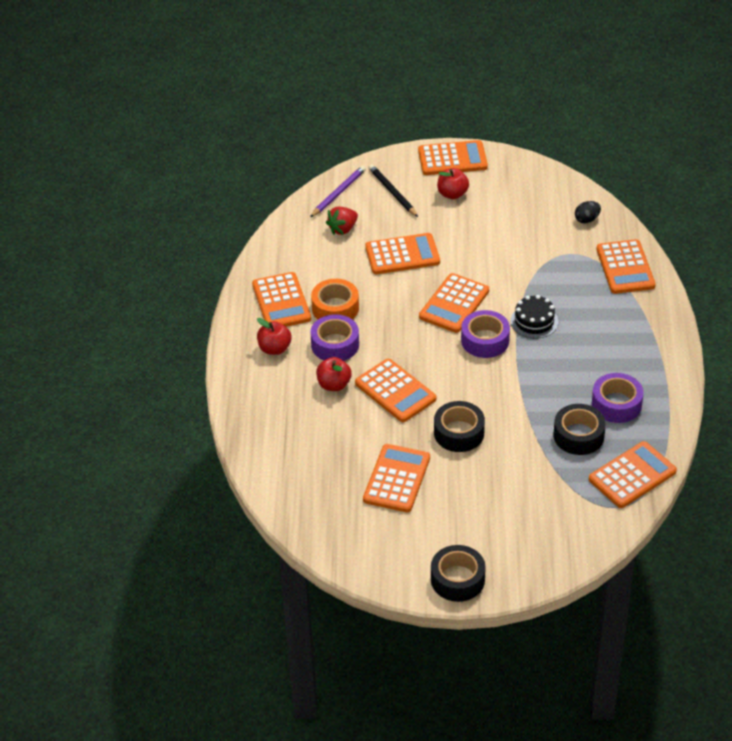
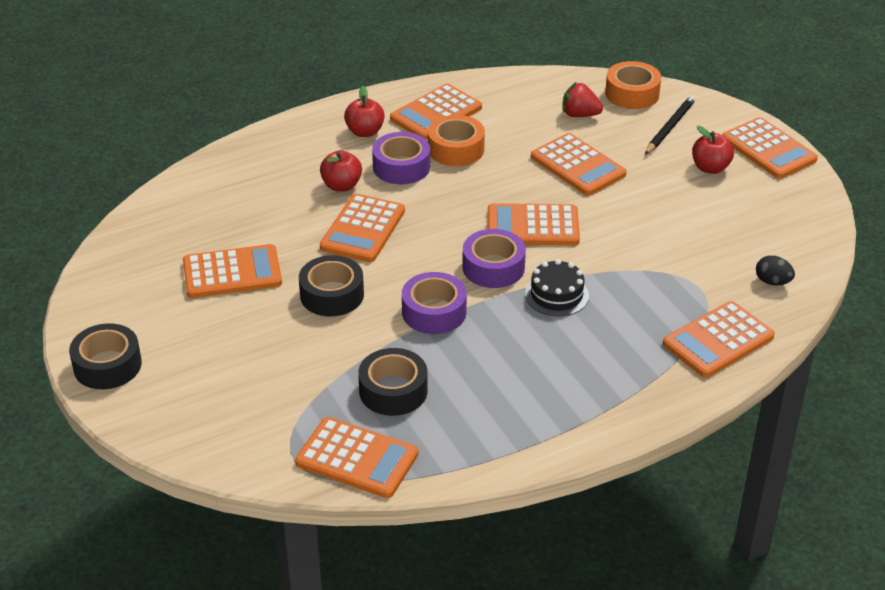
camera: 60 degrees right, 5 degrees down
purple pencil [310,165,366,217] -> orange tape [605,61,661,109]
purple tape [592,373,643,423] -> purple tape moved to [402,272,467,334]

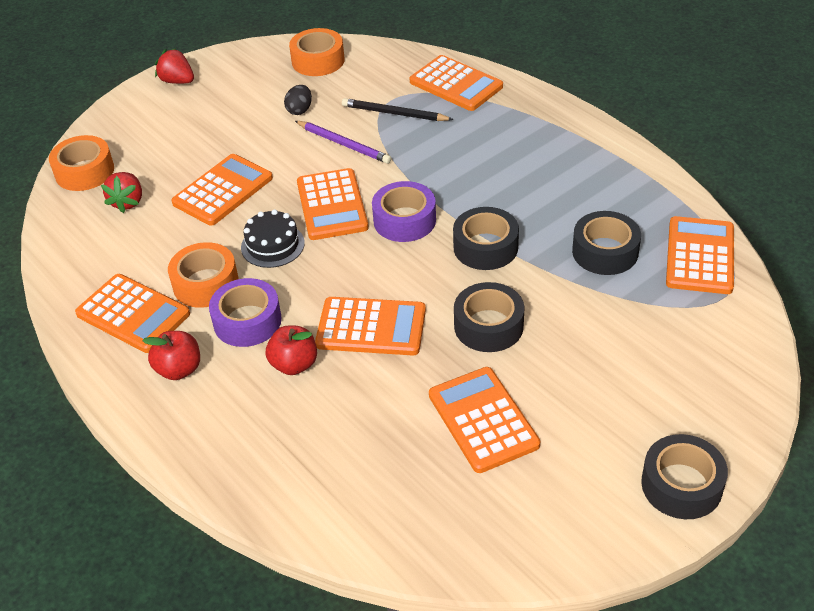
camera: 100 degrees left, 5 degrees up
purple tape [402,272,467,334] -> black tape [453,207,519,270]
black cake [525,259,589,316] -> black cake moved to [241,209,305,268]
black pencil [645,95,696,155] -> black pencil moved to [342,98,454,121]
red apple [692,126,734,174] -> none
orange calculator [722,117,818,179] -> red strawberry [155,48,194,84]
black egg [756,255,795,286] -> black egg moved to [284,85,312,115]
none -> orange tape [289,28,345,76]
none -> purple pencil [295,121,392,164]

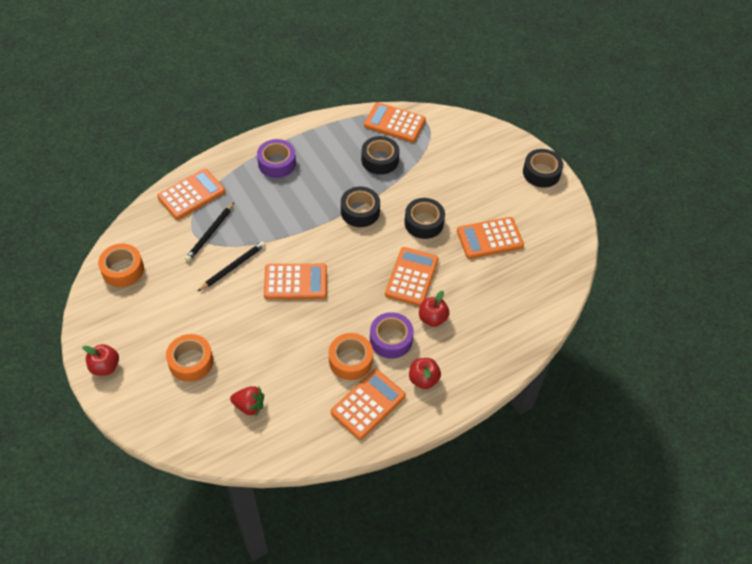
camera: 85 degrees left, 10 degrees up
orange tape [49,135,114,191] -> orange tape moved to [166,334,213,382]
red strawberry [155,48,194,84] -> red apple [82,344,119,376]
orange calculator [171,154,273,226] -> none
black cake [241,209,305,268] -> none
black egg [284,85,312,115] -> none
purple pencil [295,121,392,164] -> black pencil [197,241,265,292]
purple tape [372,181,436,242] -> purple tape moved to [257,139,296,178]

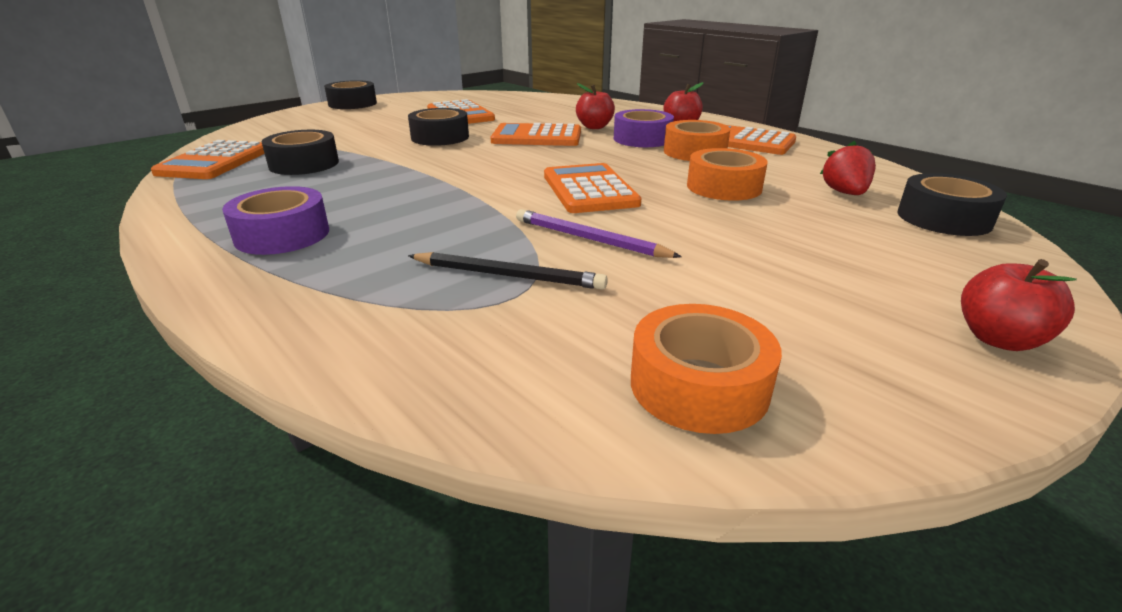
camera: 100 degrees left, 25 degrees down
orange calculator [157,169,225,220] -> none
orange tape [166,334,213,382] -> orange tape moved to [687,148,768,201]
black pencil [197,241,265,292] -> purple pencil [516,209,682,258]
black tape [341,187,380,227] -> black tape moved to [897,173,1007,236]

